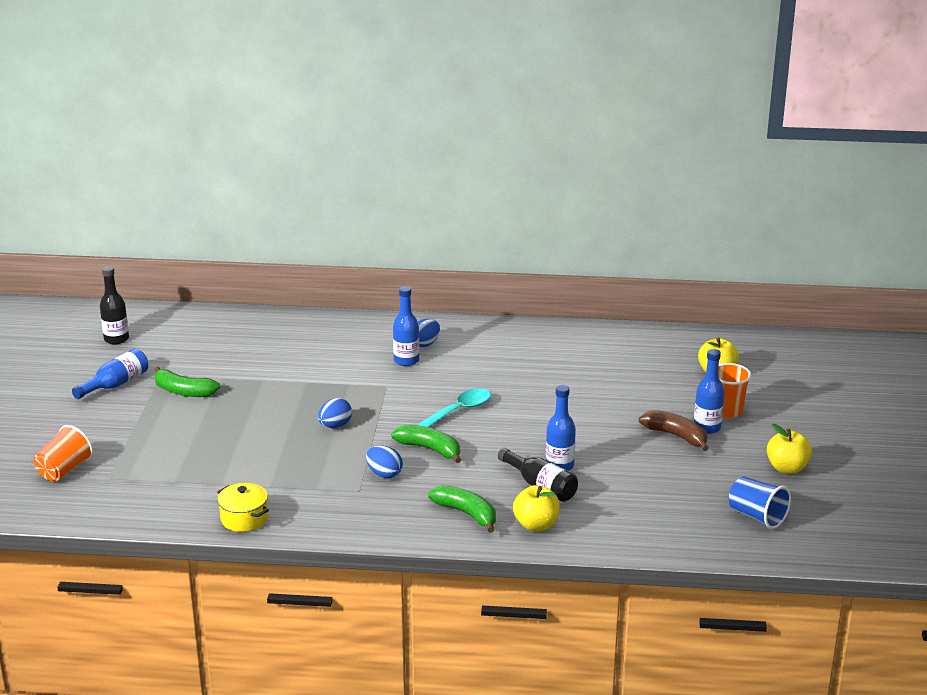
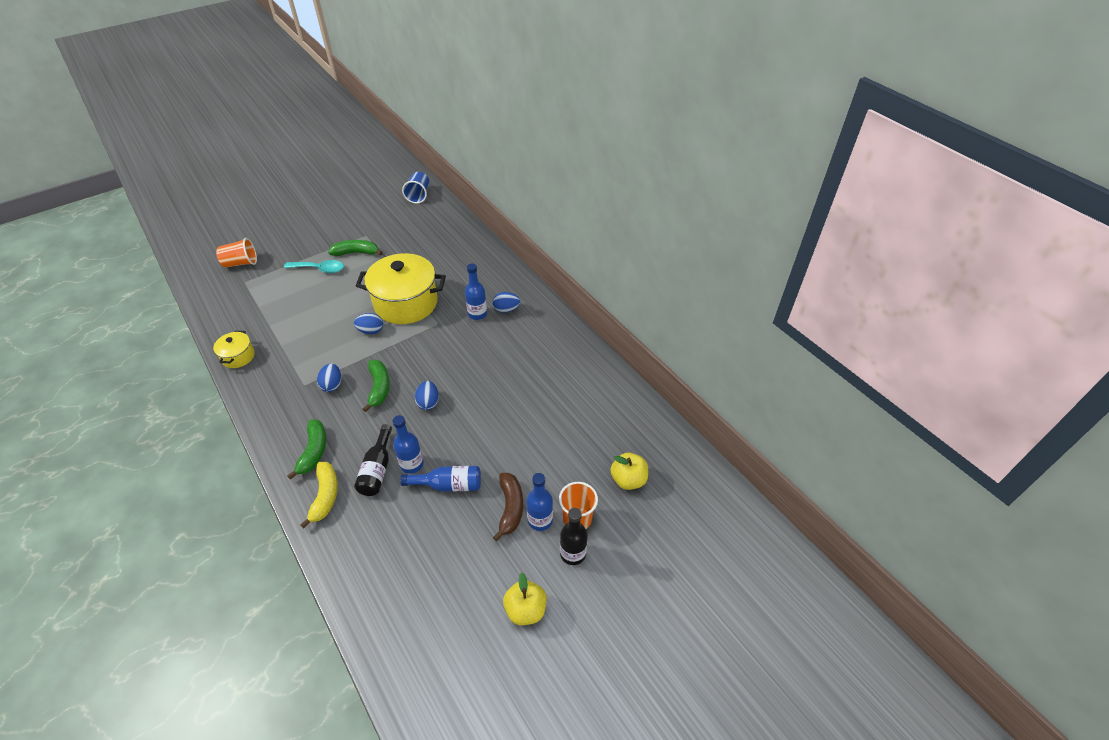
camera: 50 degrees right, 20 degrees up
blue bottle [72,349,148,399] -> blue bottle moved to [400,466,481,492]
black bottle [100,266,129,345] -> black bottle moved to [560,508,588,565]
green banana [154,367,221,397] -> green banana turned 105 degrees clockwise [328,240,383,256]
turquoise spoon [417,388,491,427] -> turquoise spoon moved to [284,260,344,273]
yellow apple [513,485,560,531] -> yellow banana [300,462,338,528]
blue cup [729,476,791,529] -> blue cup moved to [402,172,429,204]
none -> yellow pot [356,253,446,324]
none -> blue egg [415,381,439,410]

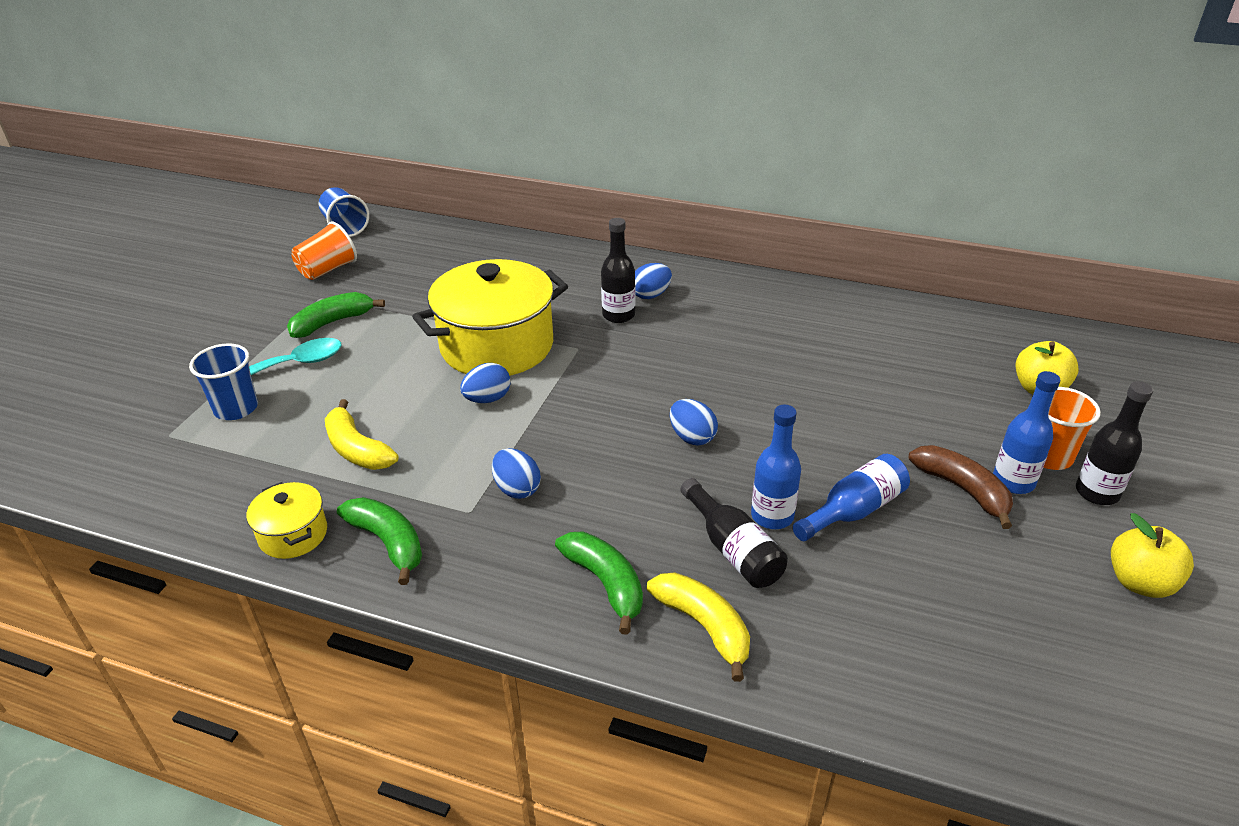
camera: 35 degrees left, 10 degrees down
orange cup [216,238,257,268] -> orange cup moved to [291,221,357,280]
green banana [362,360,390,412] -> green banana moved to [337,497,422,585]
blue bottle [465,263,487,320] -> black bottle [601,218,636,323]
none -> blue cup [189,343,258,420]
none -> yellow banana [325,399,399,470]

